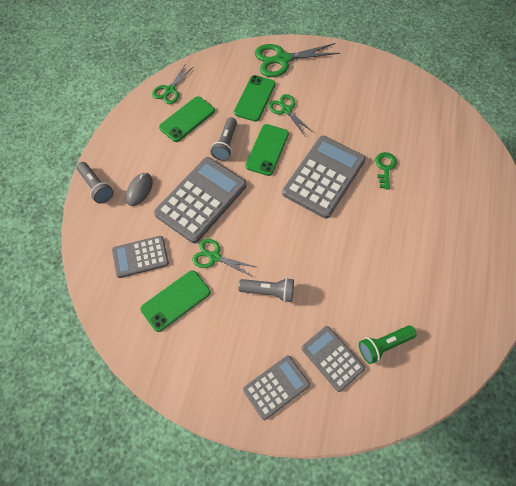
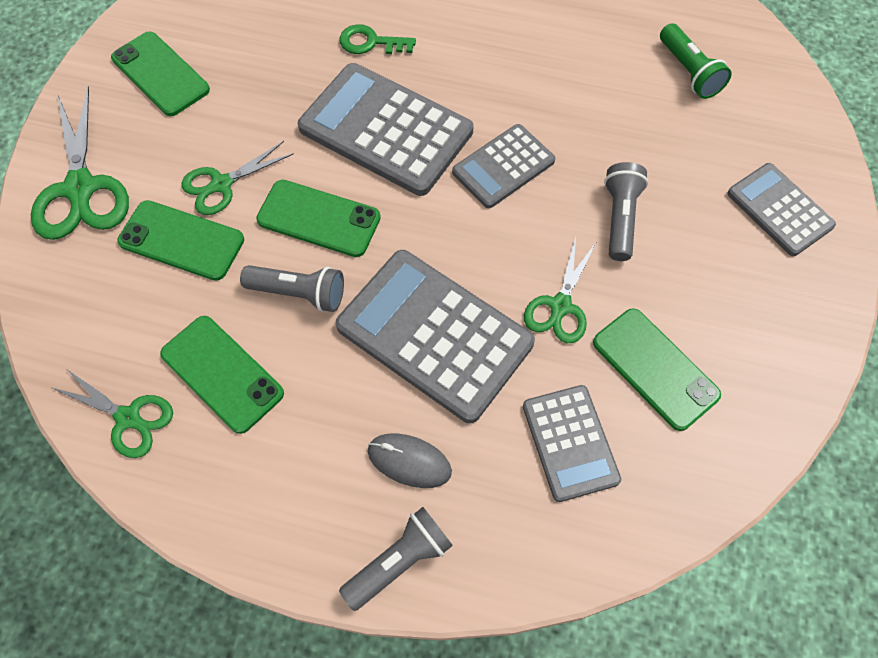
camera: 90 degrees left, 0 degrees up
grey calculator [301,326,365,392] -> grey calculator moved to [452,124,555,208]
none -> green phone [111,32,210,116]

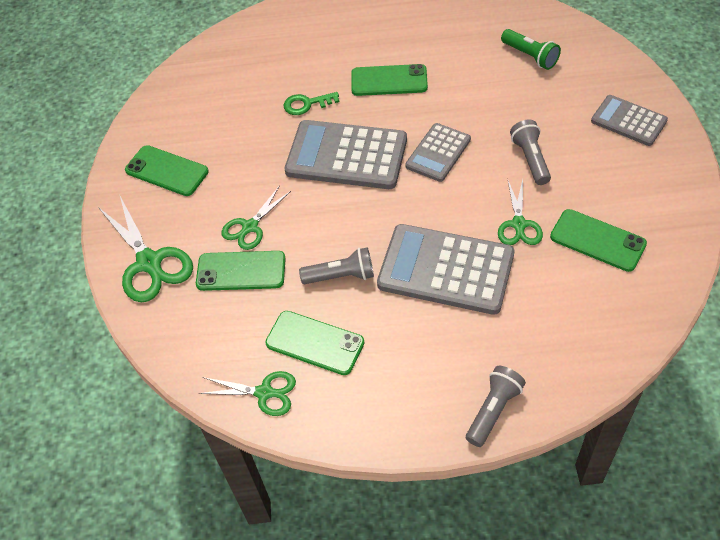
camera: 15 degrees left, 10 degrees down
green phone [256,180,381,257] -> green phone moved to [351,64,428,96]
grey mouse [368,433,452,488] -> none
grey calculator [523,385,621,502] -> none

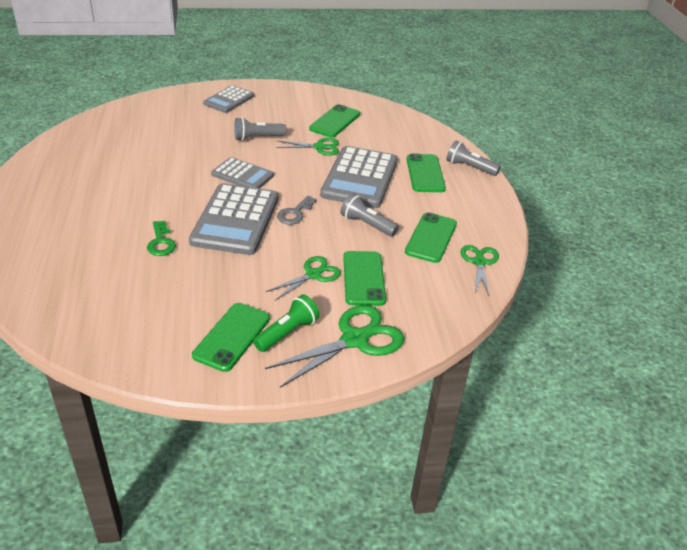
camera: 100 degrees left, 15 degrees down
green scissors [221,185,291,250] -> green scissors turned 75 degrees counterclockwise [266,256,341,300]
grey flashlight [299,247,374,284] -> grey flashlight turned 45 degrees counterclockwise [340,193,399,237]
green phone [351,64,428,96] -> green phone moved to [407,153,446,192]
green flashlight [501,29,561,70] -> green flashlight moved to [253,294,320,352]
none -> grey key [277,196,317,225]

